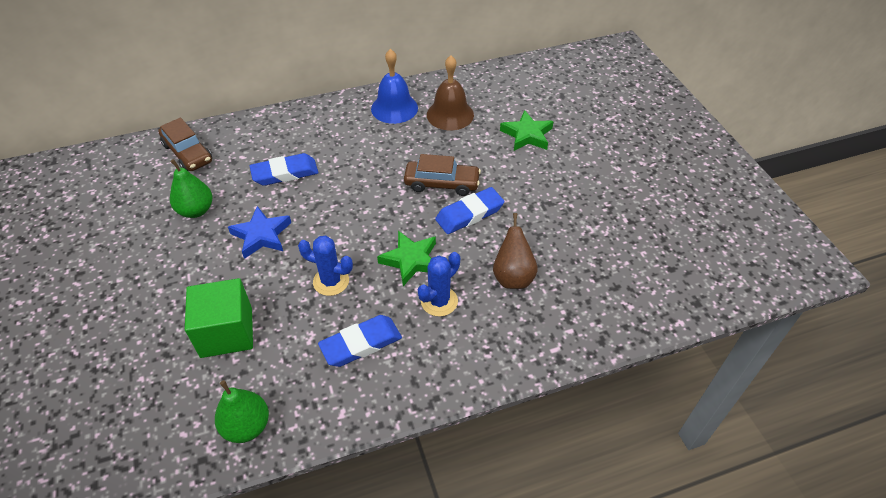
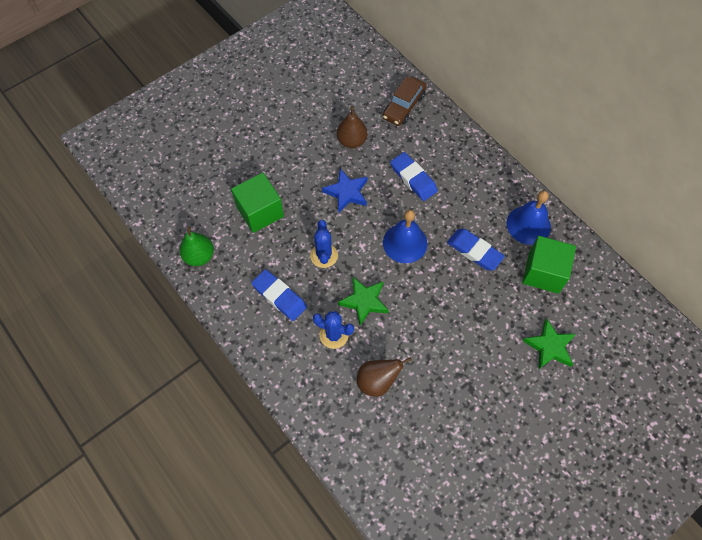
camera: 70 degrees right, 15 degrees up
green pear [170,159,212,218] -> brown pear [337,106,368,148]
brown car [404,154,481,196] -> none
brown bell [427,55,474,130] -> green cube [522,236,576,294]
blue eraser [435,187,504,234] -> blue eraser moved to [447,229,505,270]
none -> blue bell [383,210,428,263]

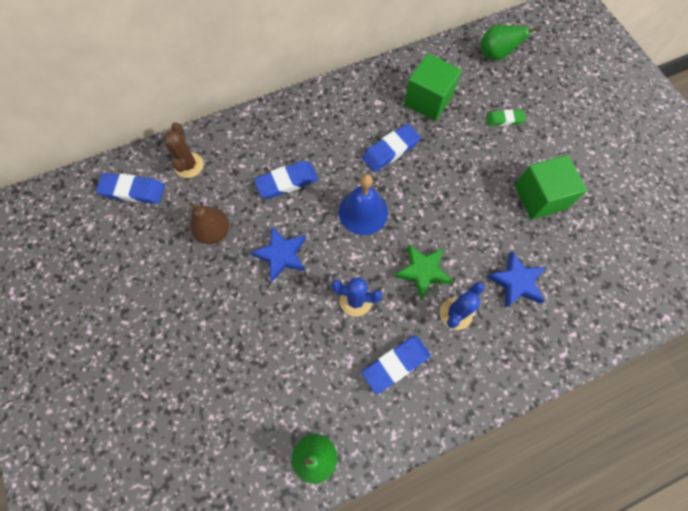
camera: 75 degrees left, 5 degrees up
green cube [231,173,284,233] -> green cube moved to [515,155,587,220]
brown pear [356,357,412,397] -> blue star [487,251,546,308]
brown car [383,76,426,126] -> brown cactus [163,122,204,178]
blue bell [507,190,551,245] -> none
green star [523,318,576,369] -> green eraser [486,109,526,126]
none -> blue eraser [96,173,165,204]
none -> green pear [481,25,541,60]

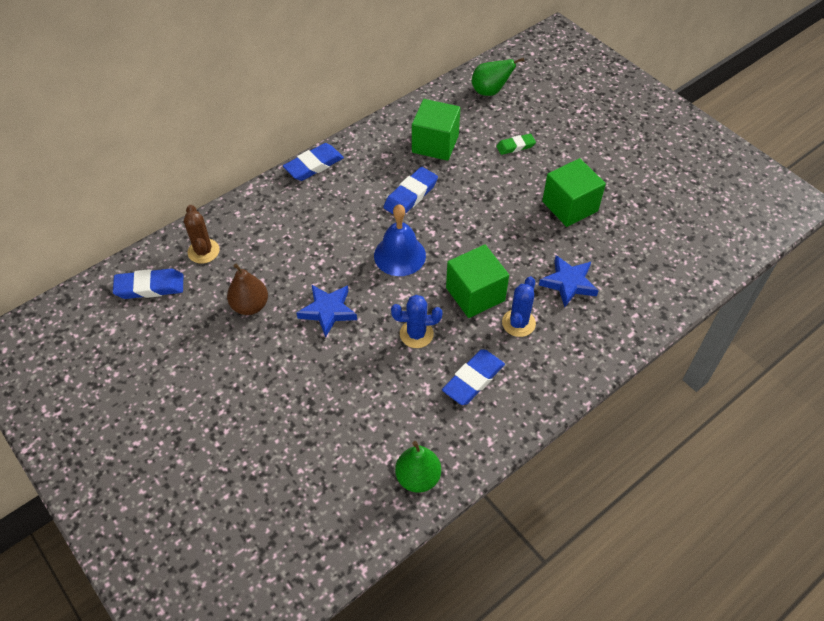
camera: 15 degrees left, 15 degrees down
blue eraser [254,161,318,199] -> blue eraser moved to [283,143,344,181]
green star [394,244,453,300] -> green cube [446,245,509,318]

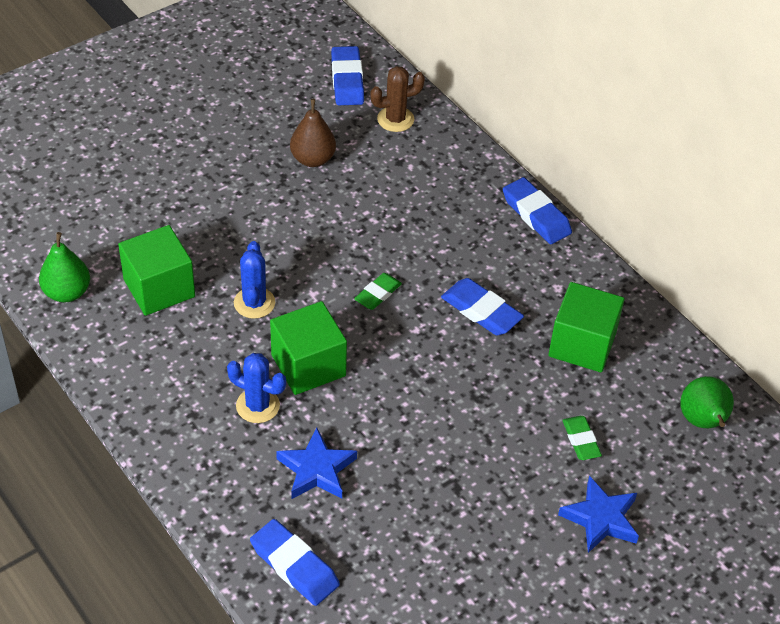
camera: 90 degrees right, 5 degrees down
blue star [297,284,357,338] -> blue star moved to [558,476,639,553]
blue bell [374,204,426,276] -> green eraser [354,273,402,310]
blue eraser [442,350,505,405] -> blue eraser moved to [250,519,340,606]
green cube [542,158,606,227] -> green cube moved to [118,225,195,316]

